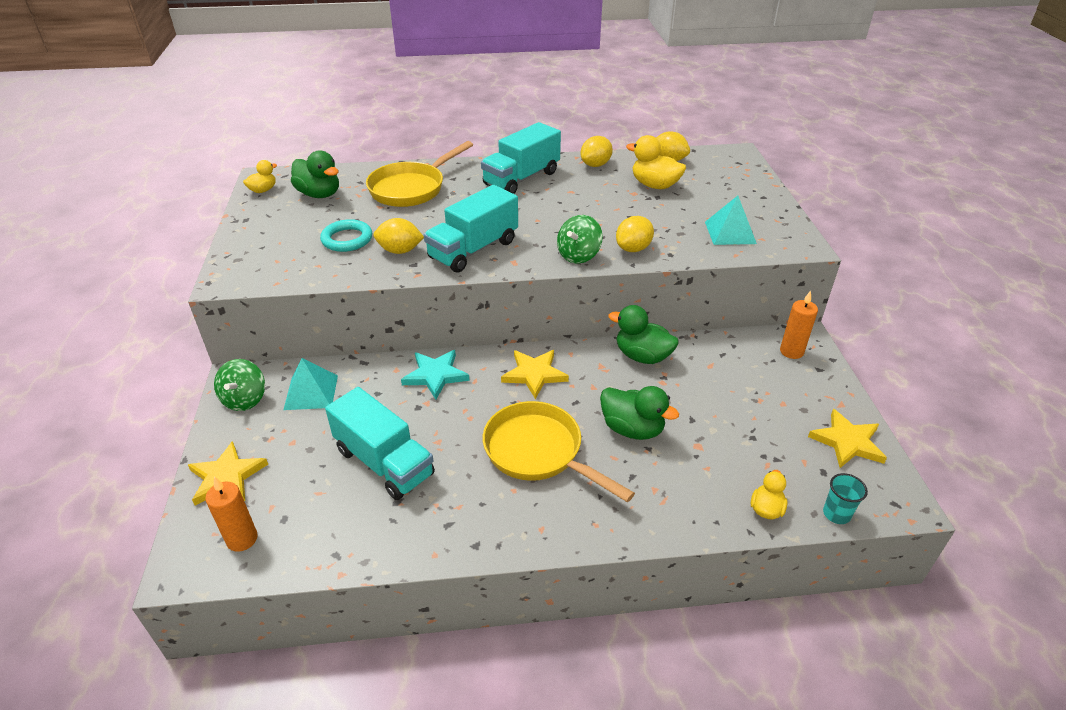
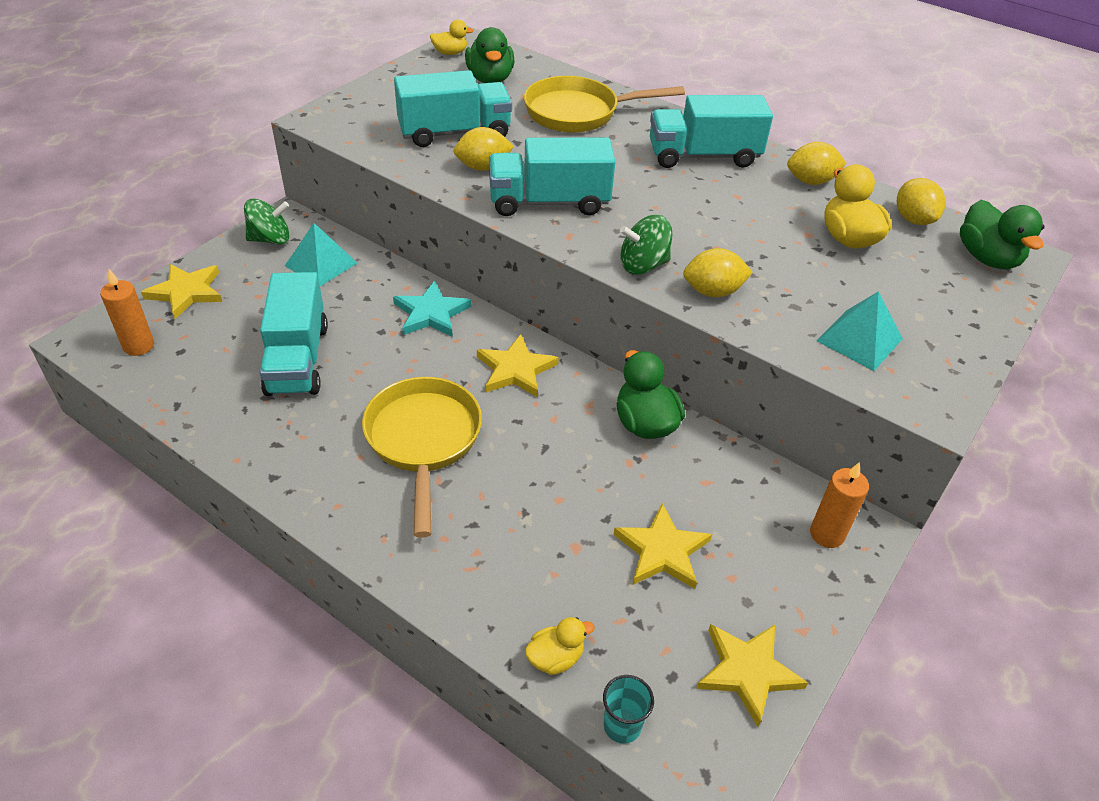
camera: 40 degrees right, 5 degrees up
green spinning top [214,359,265,411] -> green spinning top turned 150 degrees counterclockwise [244,199,290,245]
turquoise ring [320,219,372,252] -> turquoise truck [394,70,512,147]
yellow lemon [374,218,424,254] -> yellow lemon turned 60 degrees counterclockwise [453,127,514,171]
green duck [600,386,679,440] -> green duck moved to [960,200,1044,269]
none -> yellow star [613,503,712,589]

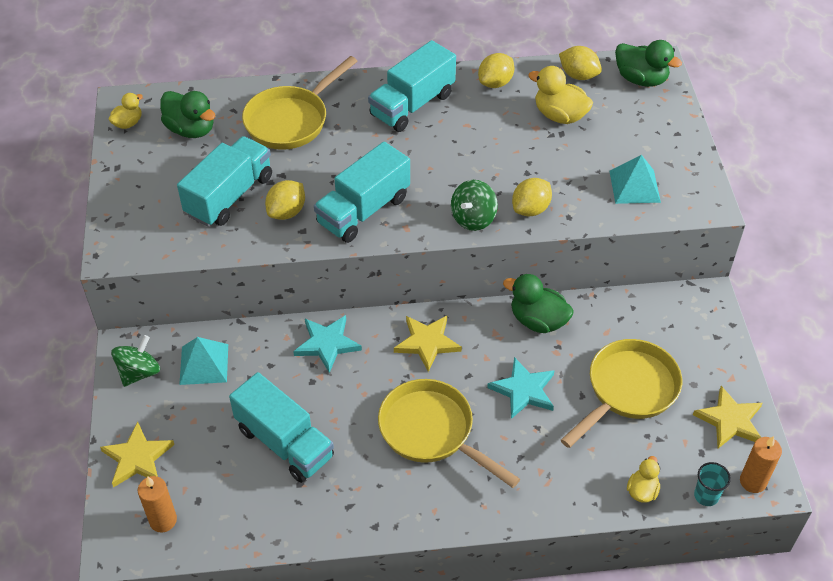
camera: 40 degrees left, 5 degrees up
yellow star [613,503,712,589] -> yellow pan [561,339,682,448]
orange candle [810,462,869,548] -> orange candle moved to [740,436,782,493]
none -> turquoise star [487,357,555,419]

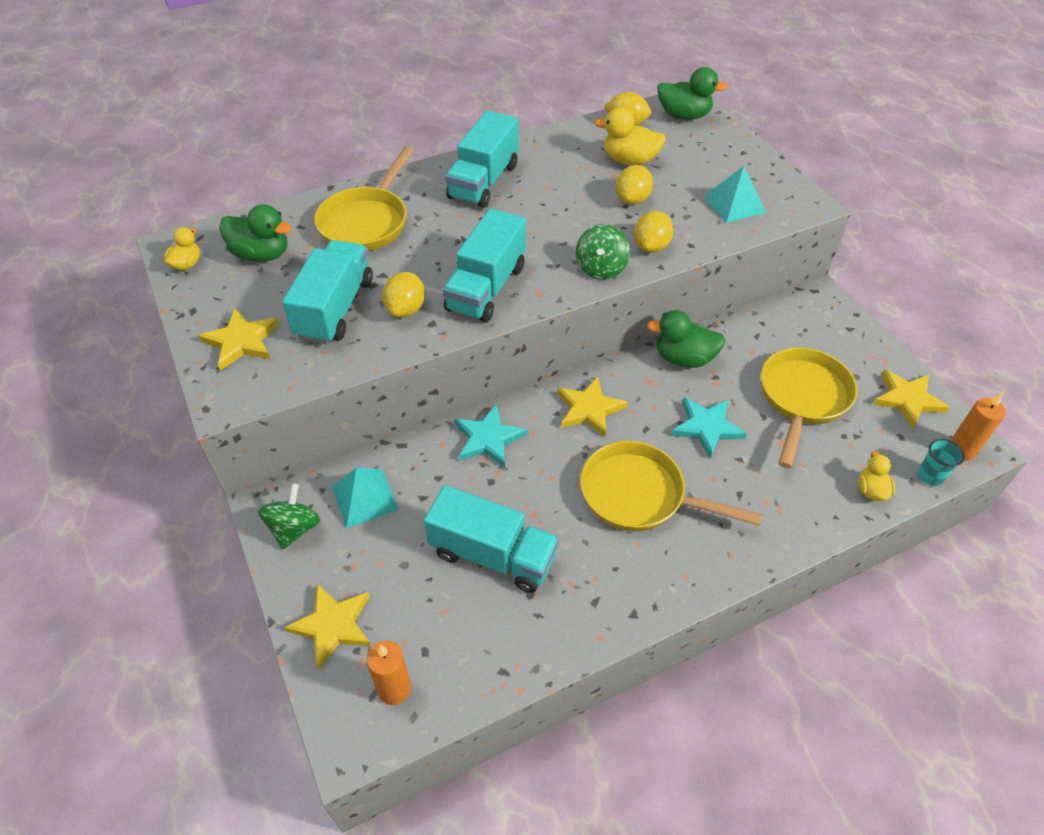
camera: 20 degrees left, 0 degrees up
yellow lemon [478,53,515,88] -> yellow lemon moved to [616,165,653,205]
none -> yellow star [198,309,279,371]

